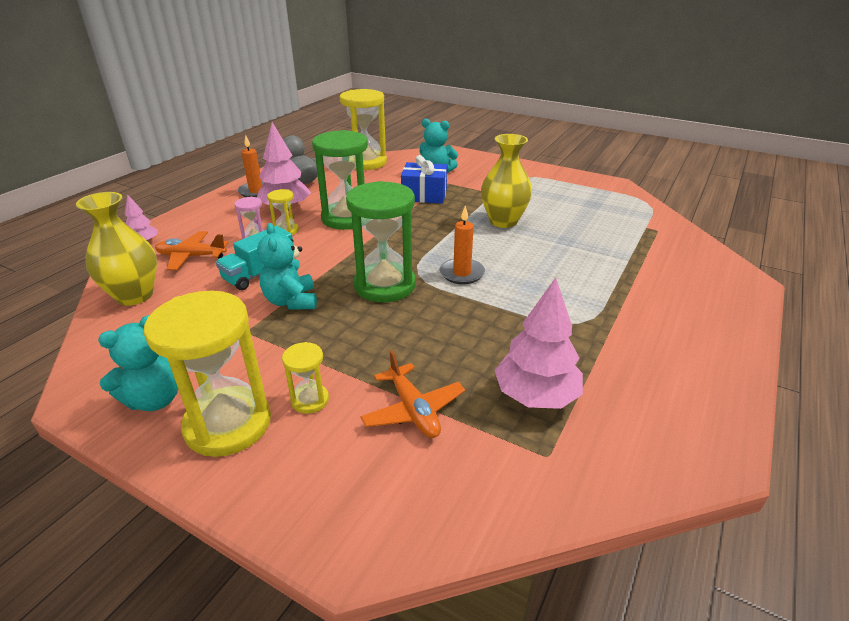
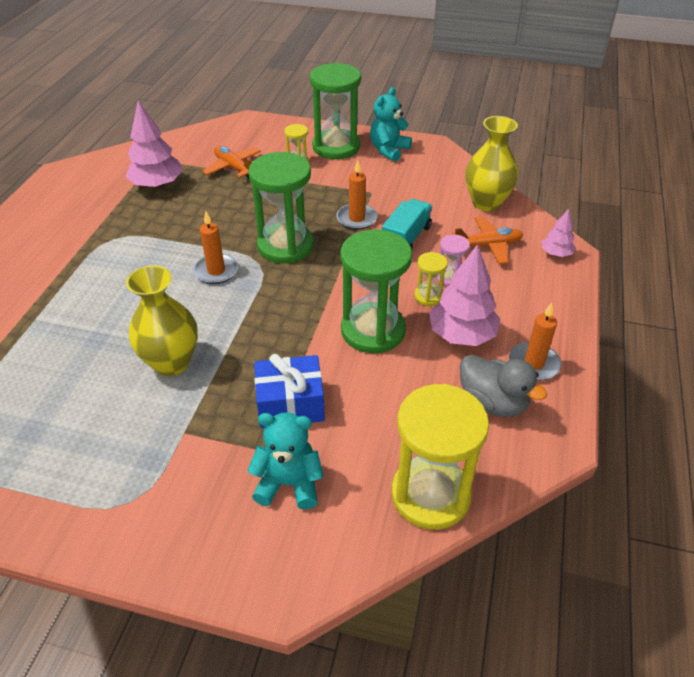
camera: 165 degrees right, 10 degrees up
yellow hourglass [144,291,271,457] -> green hourglass [310,63,361,159]
turquoise teddy bear [257,223,317,310] -> orange candle [336,160,378,230]

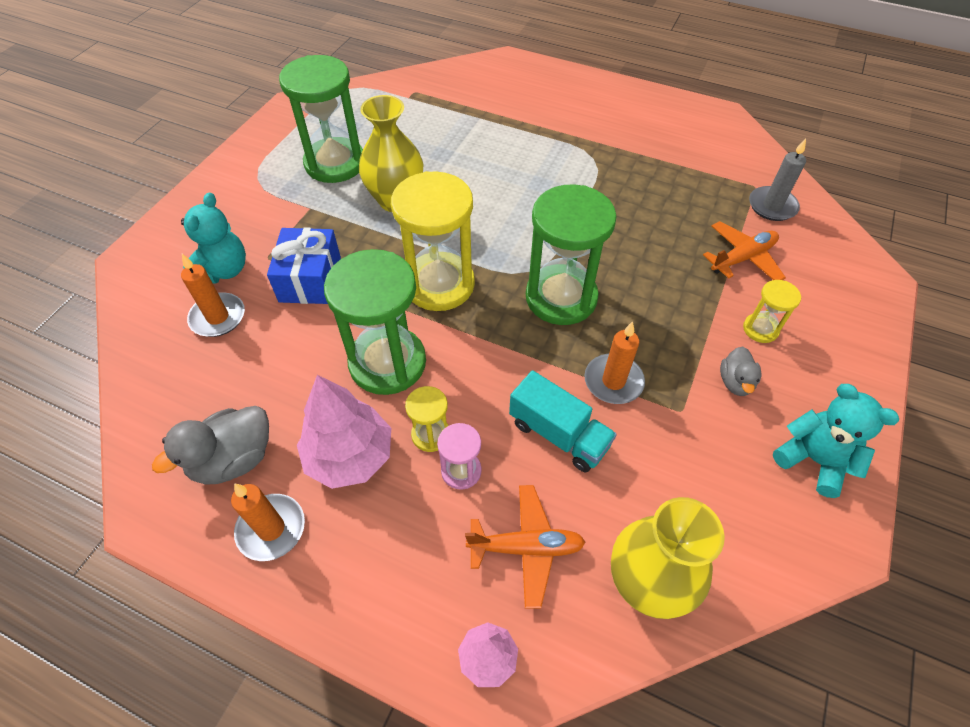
camera: 100 degrees right, 10 degrees up
pink tree [126,101,183,189] -> none
orange candle [193,211,239,284] -> orange candle moved to [181,254,245,337]
green hourglass [310,63,361,159] -> green hourglass moved to [279,55,363,183]
yellow hourglass [391,384,489,530] -> yellow hourglass moved to [391,171,475,311]
orange plane [452,216,523,264] -> orange plane turned 90 degrees counterclockwise [465,485,585,609]
none -> grey duck [720,347,762,396]
none -> grey candle [749,138,806,221]

